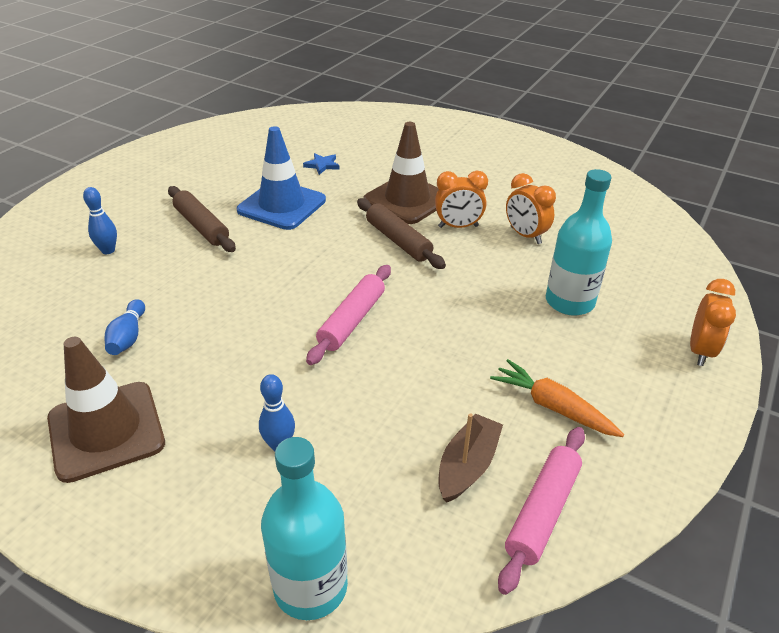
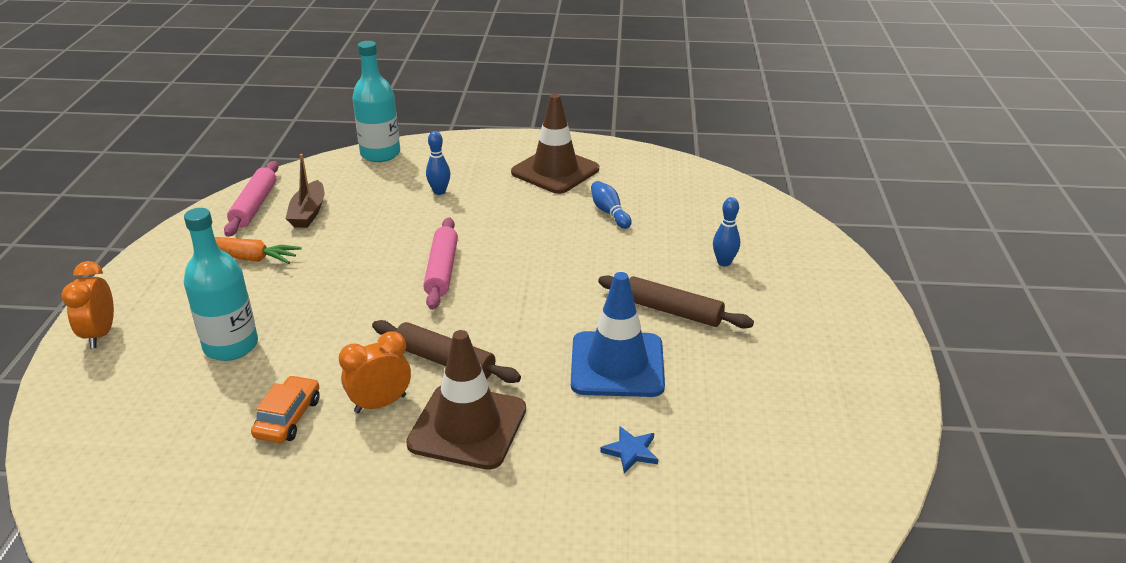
camera: 155 degrees right, 5 degrees down
orange clock [506,173,556,244] -> orange car [251,375,320,443]

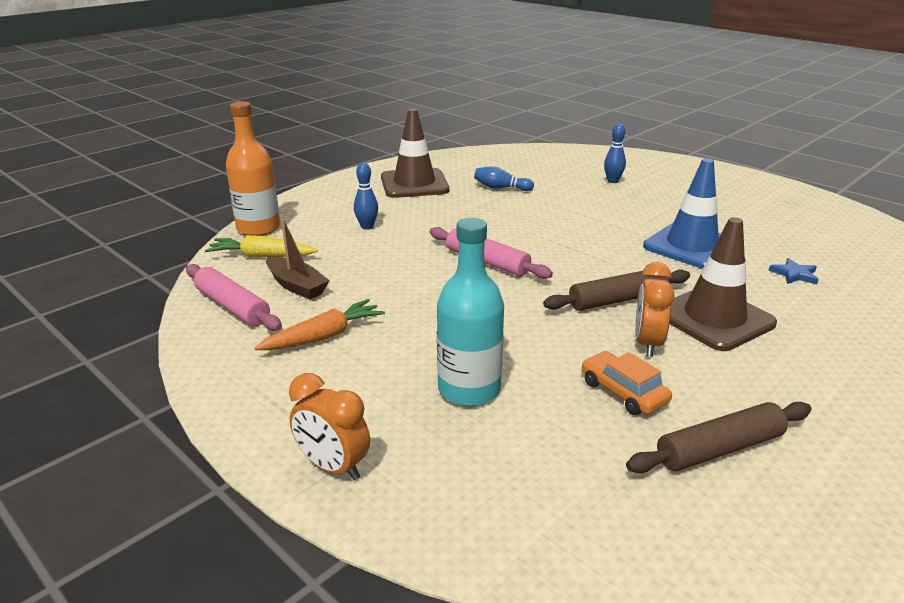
camera: 50 degrees left, 5 degrees down
turquoise bottle [352,41,400,162] -> orange bottle [226,101,280,236]
brown rolling pin [598,275,754,329] -> brown rolling pin moved to [626,402,812,473]
none -> yellow carrot [205,235,318,258]

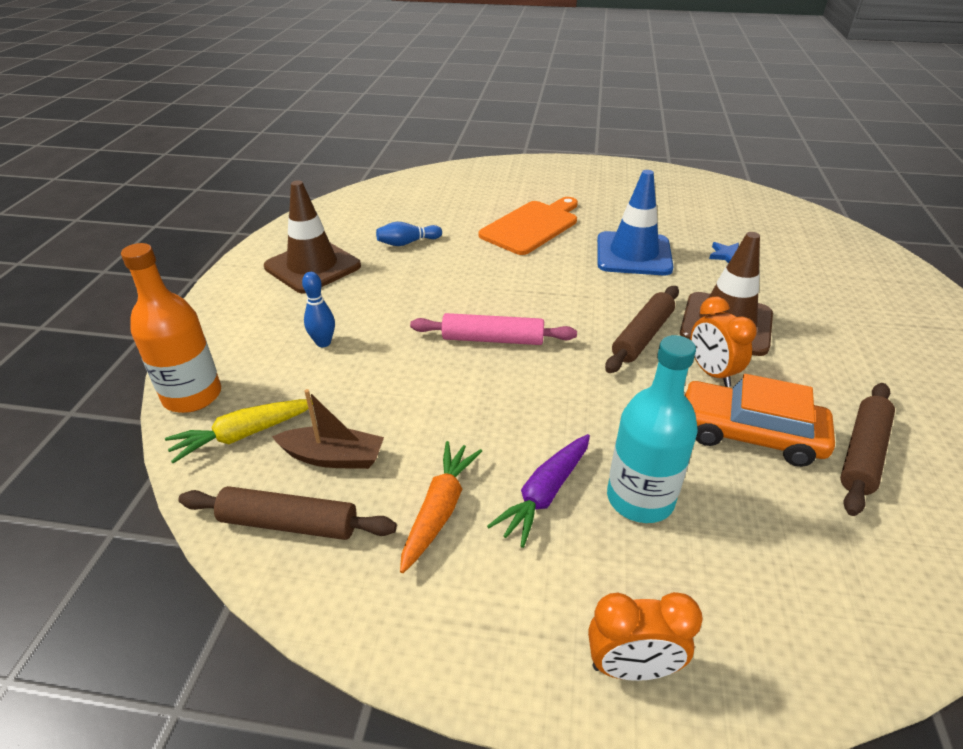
camera: 35 degrees left, 10 degrees up
pink rolling pin [186,264,282,331] -> brown rolling pin [178,486,397,540]
orange car [582,351,672,415] -> orange car [684,374,835,467], size x1.59
blue bowling pin [604,124,626,183] -> none
none -> orange cutting board [479,197,578,255]
none -> purple carrot [487,434,590,548]

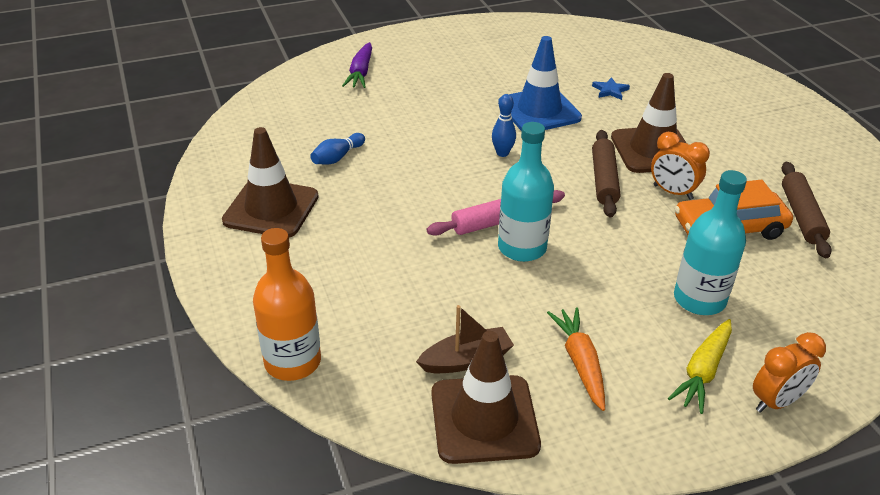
camera: 30 degrees left, 0 degrees up
yellow carrot [165,399,313,463] -> yellow carrot moved to [668,319,732,414]
brown rolling pin [178,486,397,540] -> brown traffic cone [431,331,541,464]
blue bowling pin [302,272,335,347] -> blue bowling pin moved to [492,94,516,157]
orange cutting board [479,197,578,255] -> none
purple carrot [487,434,590,548] -> purple carrot moved to [342,42,372,88]
none -> turquoise bottle [498,122,554,262]

